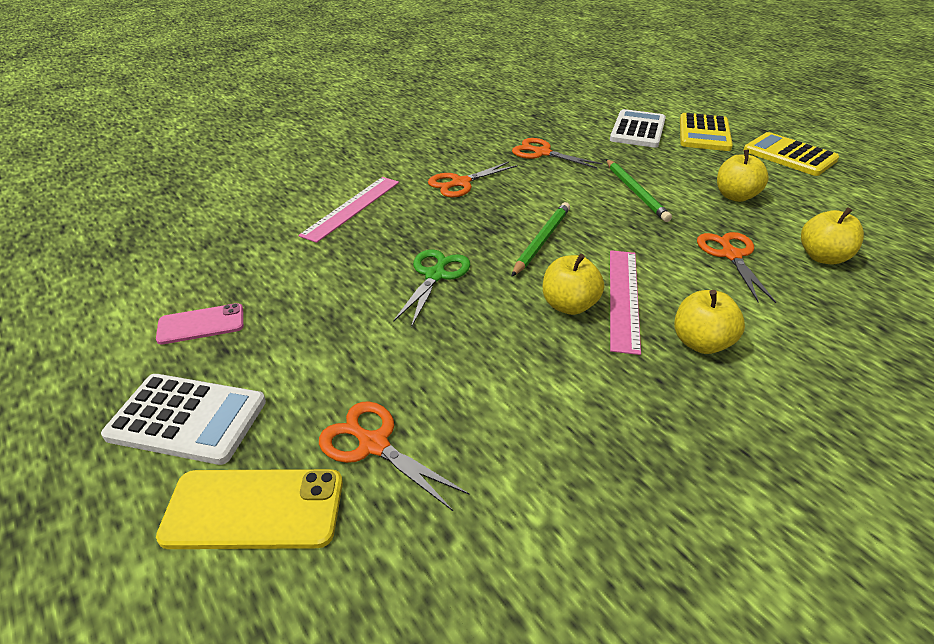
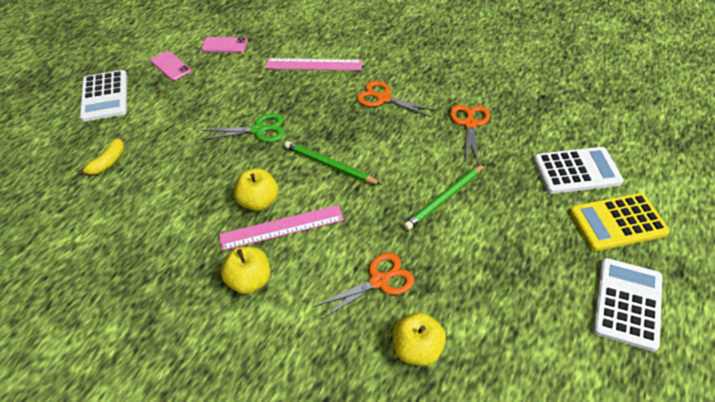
camera: 65 degrees right, 10 degrees up
yellow phone [156,469,343,549] -> none
orange scissors [319,401,469,511] -> yellow banana [77,138,124,175]
green pencil [512,202,570,276] -> green pencil turned 150 degrees counterclockwise [285,141,382,185]
yellow apple [717,150,769,202] -> none
yellow calculator [743,132,839,176] -> white calculator [593,258,663,352]
none -> pink phone [201,37,248,53]

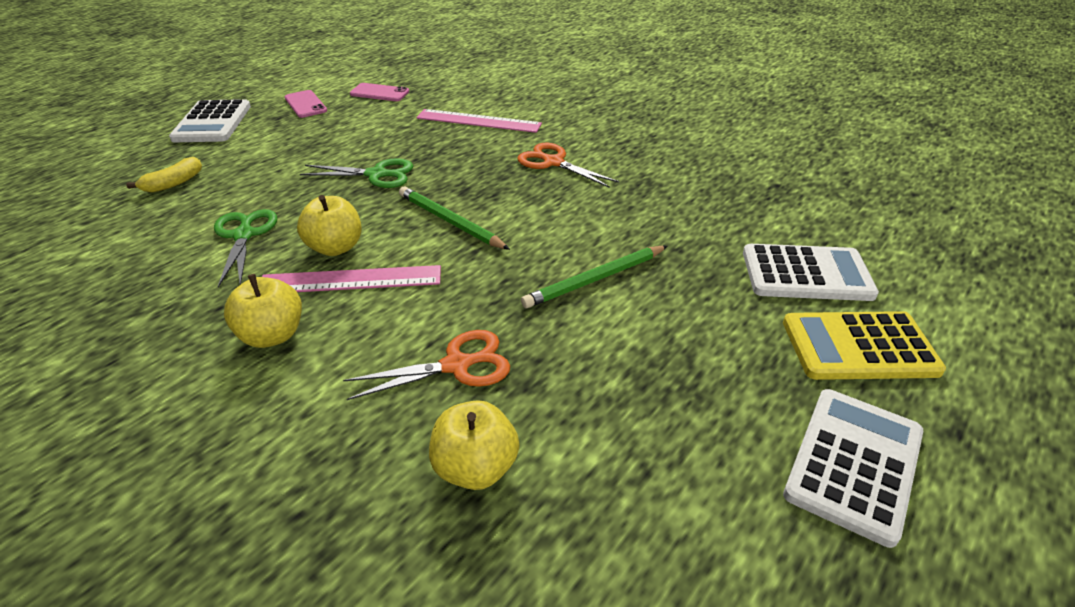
camera: 10 degrees right, 10 degrees down
orange scissors [450,105,490,165] -> none
none -> green scissors [214,209,277,287]

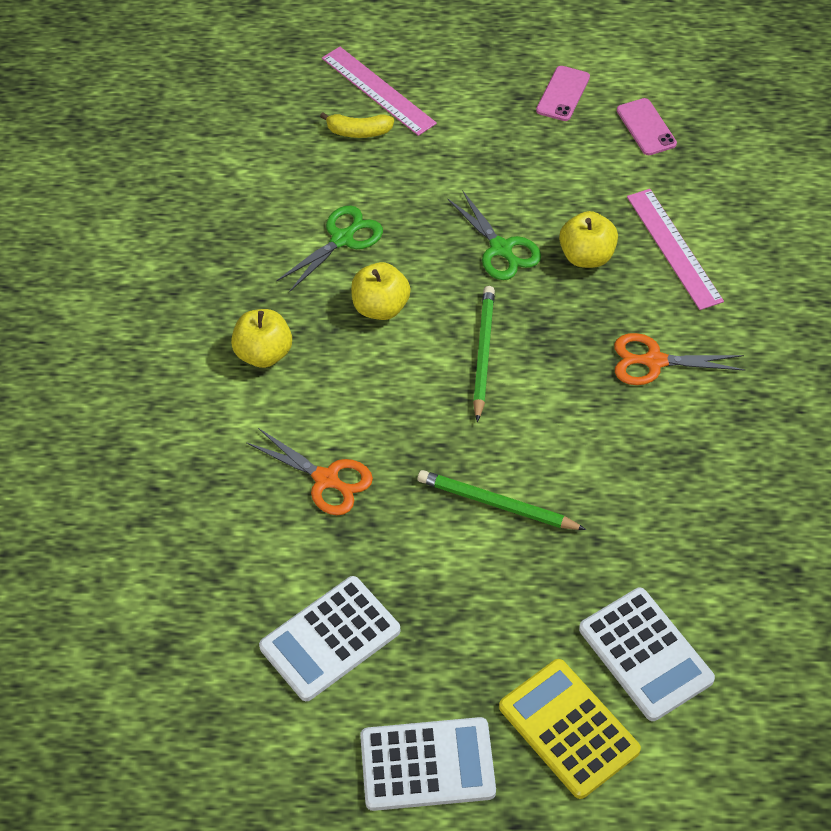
camera: 55 degrees right, 15 degrees up
white calculator [169,99,251,142] -> white calculator moved to [259,576,401,701]
pink ruler [262,265,441,292] -> pink ruler moved to [322,47,437,136]
yellow apple [429,400,519,490] -> yellow apple moved to [559,211,618,268]
orange scissors [517,143,619,188] -> orange scissors turned 90 degrees counterclockwise [614,333,745,385]

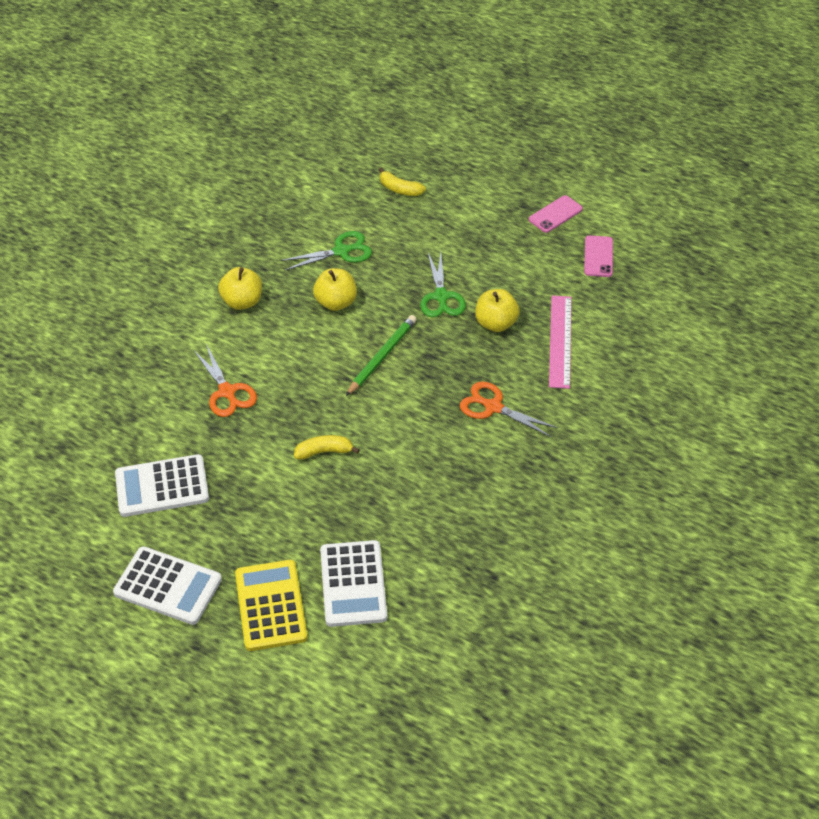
camera: 25 degrees right, 5 degrees down
pink ruler [322,47,437,136] -> none
green pencil [418,470,586,530] -> yellow banana [294,435,360,460]

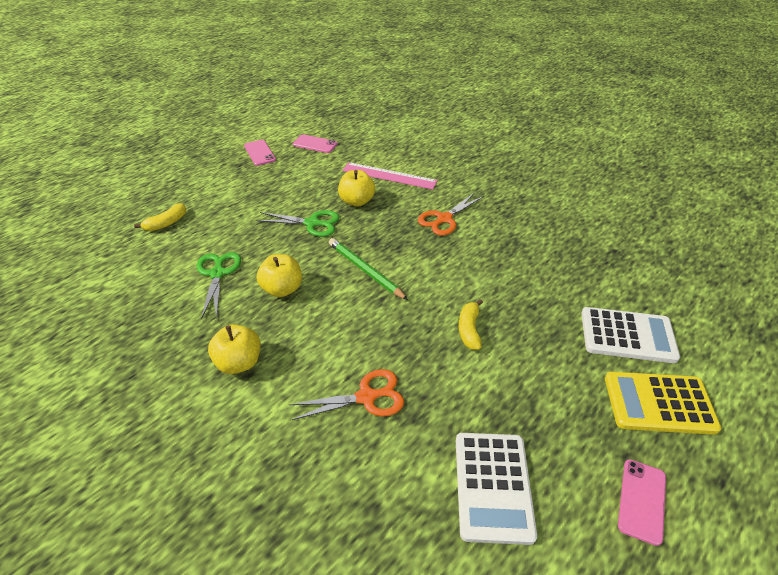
camera: 75 degrees left, 5 degrees down
white calculator [113,546,222,625] -> pink phone [618,459,666,546]

